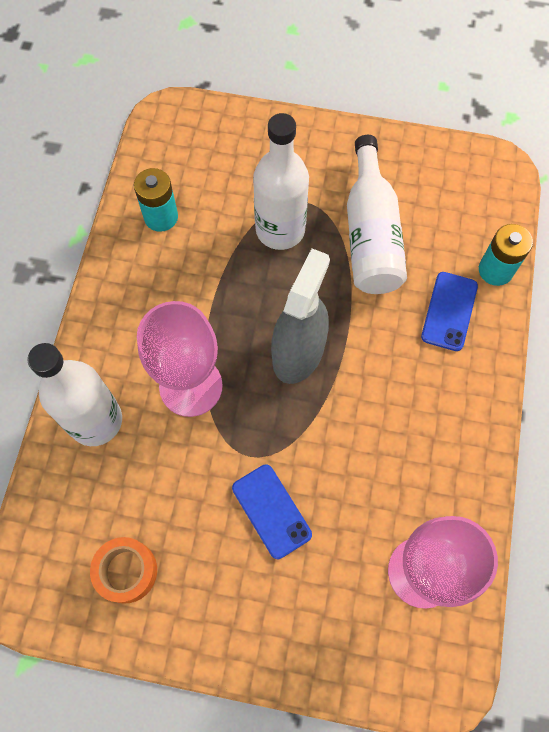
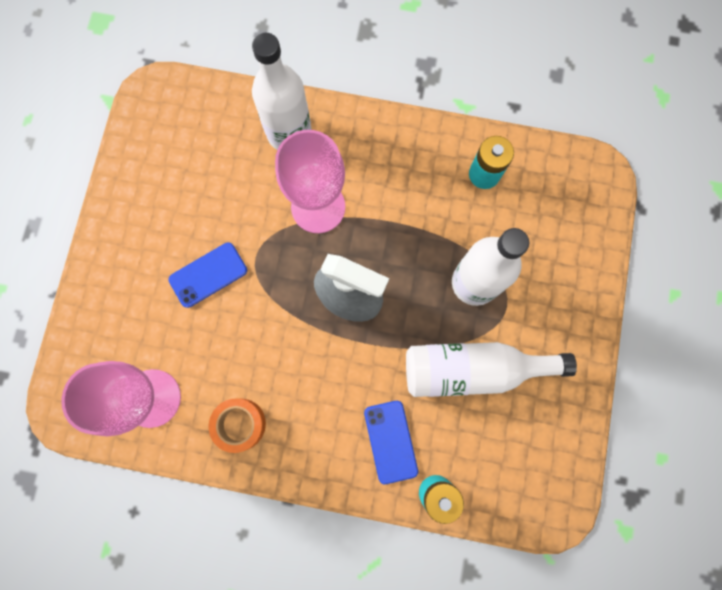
camera: 90 degrees right, 10 degrees up
orange tape [90,537,157,604] -> orange tape moved to [209,398,266,453]
blue phone [421,272,478,351] -> blue phone turned 60 degrees clockwise [364,401,418,484]

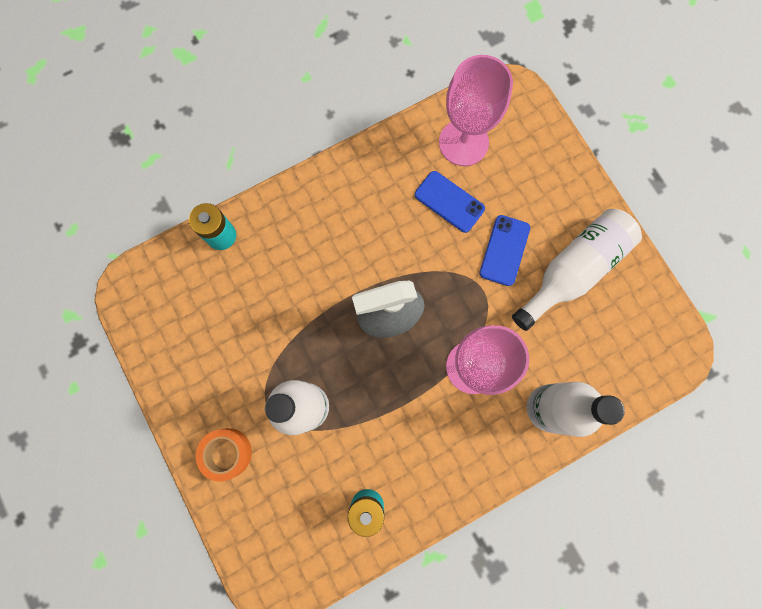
camera: 140 degrees right, 0 degrees up
orange tape [209,398,266,453] -> orange tape moved to [196,428,252,482]
blue phone [364,401,418,484] -> blue phone moved to [415,171,485,233]
white bottle [406,342,577,397] -> white bottle moved to [512,209,642,331]

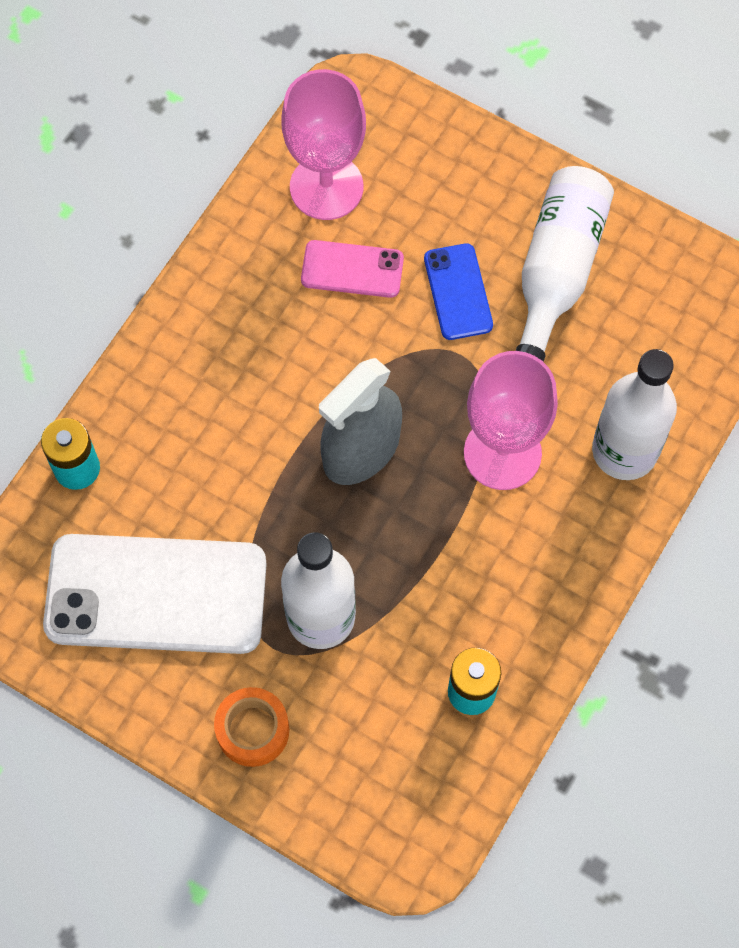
camera: 30 degrees left, 10 degrees down
blue phone [415,171,485,233] -> pink phone [301,240,404,298]
none -> white phone [43,534,267,654]

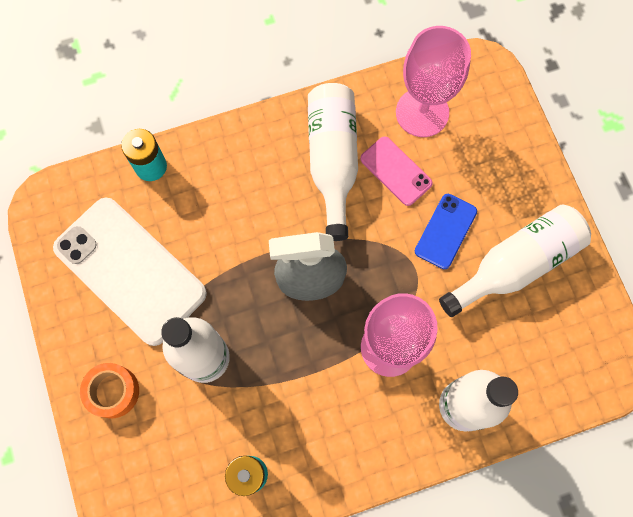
camera: 40 degrees right, 5 degrees up
none -> white bottle [308,83,358,241]

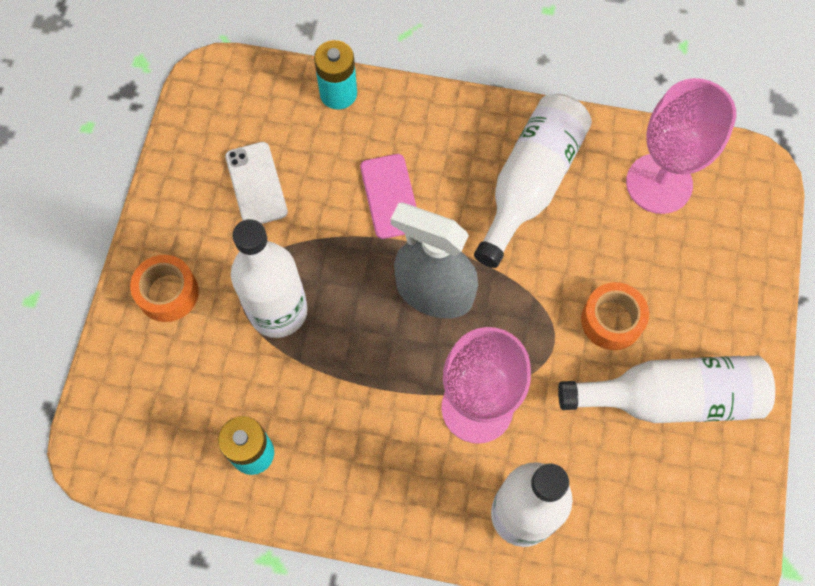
camera: 30 degrees right, 5 degrees down
white phone [53,198,207,346] -> white phone [225,142,288,224], size x0.49
pink phone [360,136,433,206] -> pink phone moved to [360,154,417,239]
blue phone [415,194,477,269] -> orange tape [581,282,649,350]

